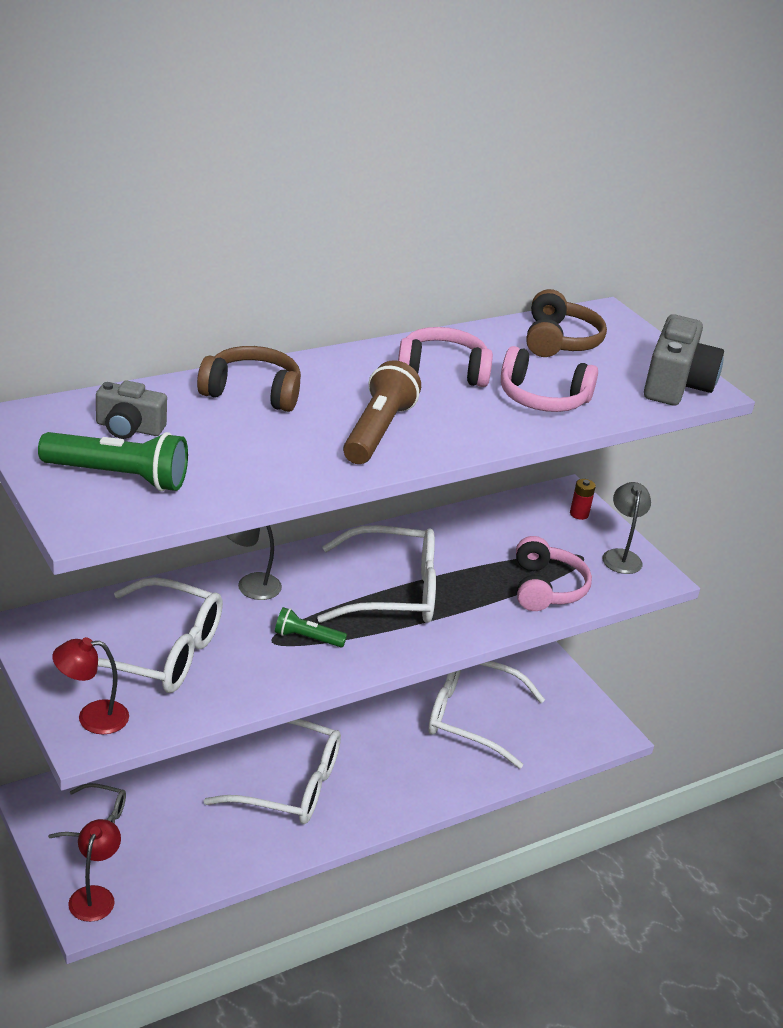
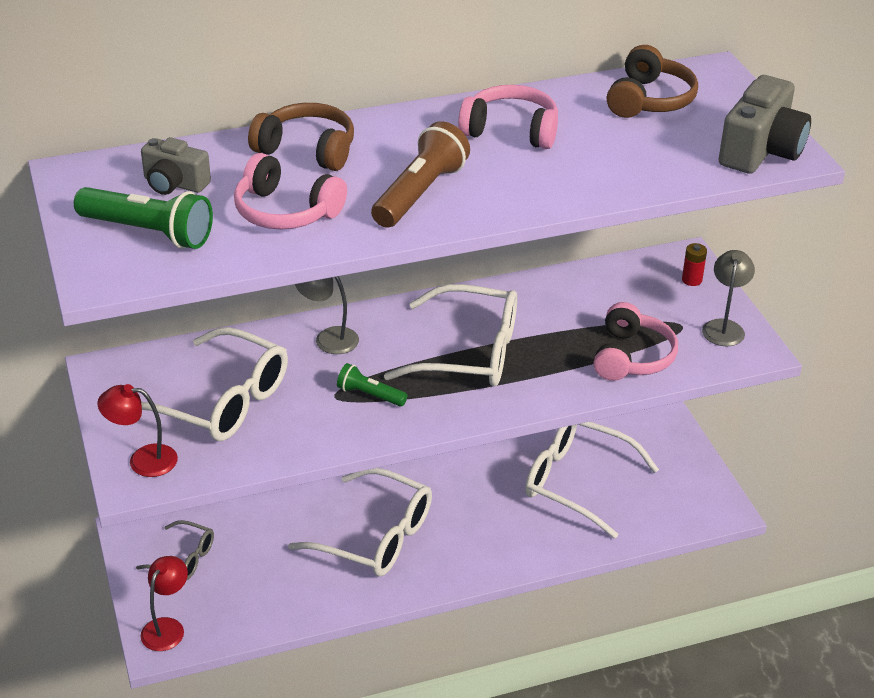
camera: 15 degrees right, 5 degrees up
pink headphones [501,346,598,412] -> pink headphones moved to [234,153,347,230]

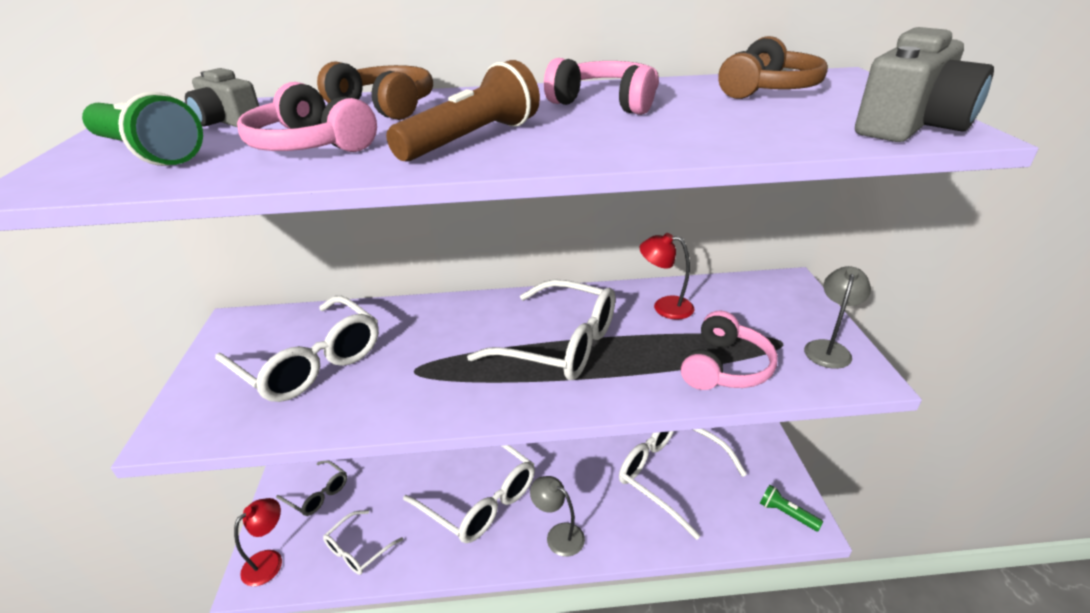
camera: 15 degrees right, 5 degrees down
red lamp [97,384,178,477] -> red lamp moved to [639,233,694,320]
grey lamp [295,276,359,354] -> grey lamp moved to [530,476,585,557]
green flashlight [337,363,407,407] -> green flashlight moved to [760,485,823,532]
red battery [682,243,707,286] -> none
none -> white glasses [323,510,403,575]

